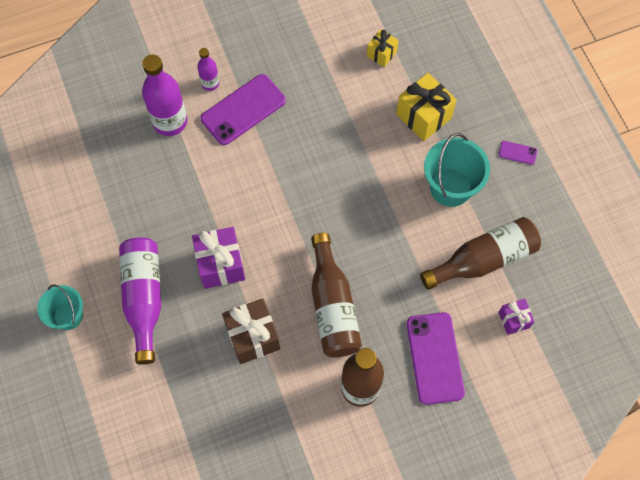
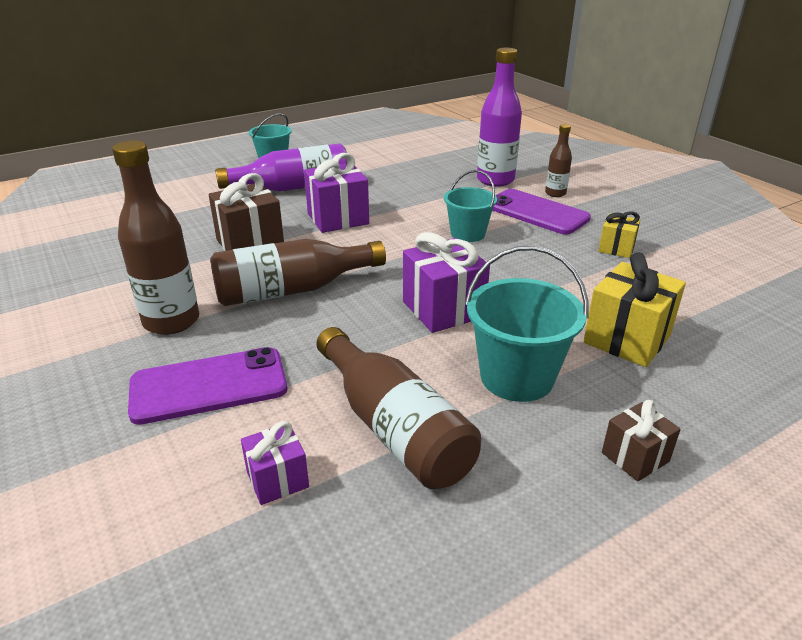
camera: 80 degrees right, 35 degrees down
purple bottle [197,48,219,91] -> brown bottle [545,124,572,197]
yellow gift [367,29,399,67] -> yellow gift moved to [598,211,640,258]
purple phone [499,141,537,165] -> brown gift [602,400,681,482]
none -> purple gift [403,232,490,333]
none -> turquoise bucket [444,170,497,242]

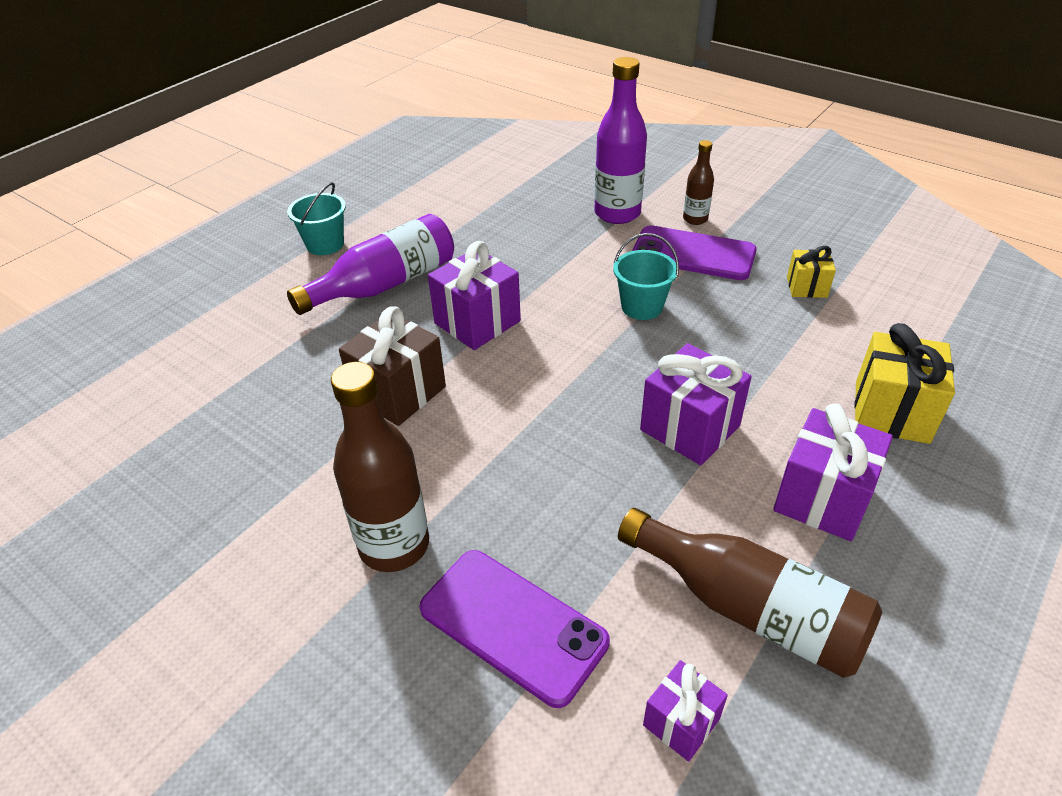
camera: 20 degrees left, 10 degrees up
purple phone [128,347,287,425] -> purple phone turned 75 degrees clockwise [419,550,610,708]
brown bottle [210,239,386,306] -> none
turquoise bucket [465,246,589,402] -> purple gift [773,403,893,541]
brown gift [602,400,681,482] -> none

